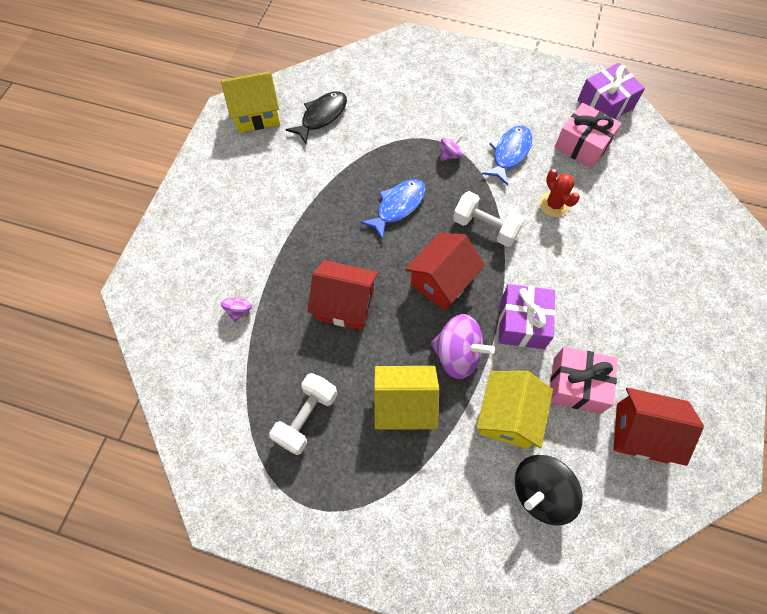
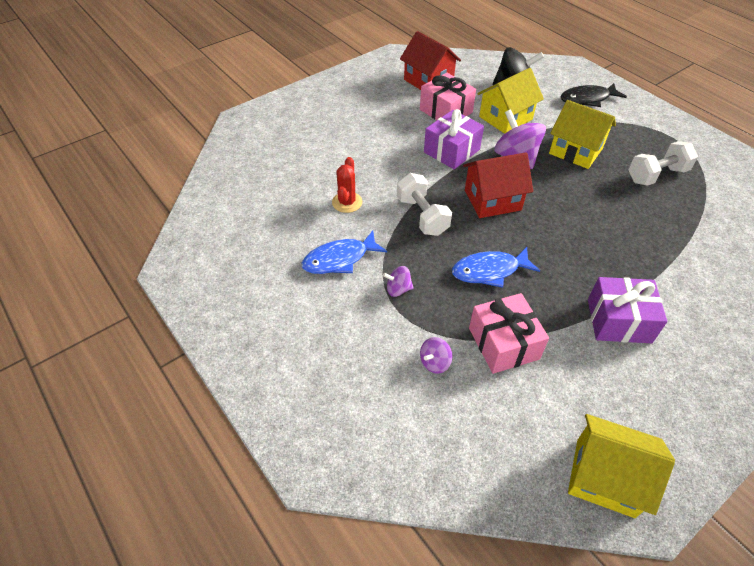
camera: 145 degrees left, 15 degrees down
purple spinning top [220,288,252,323] -> purple spinning top moved to [420,337,452,374]
black fish [286,91,347,144] -> black fish moved to [560,83,627,107]
red house [308,260,378,330] -> none
pink gift [554,103,622,168] -> pink gift moved to [469,293,549,374]
purple gift [577,63,645,119] -> purple gift moved to [588,277,667,343]

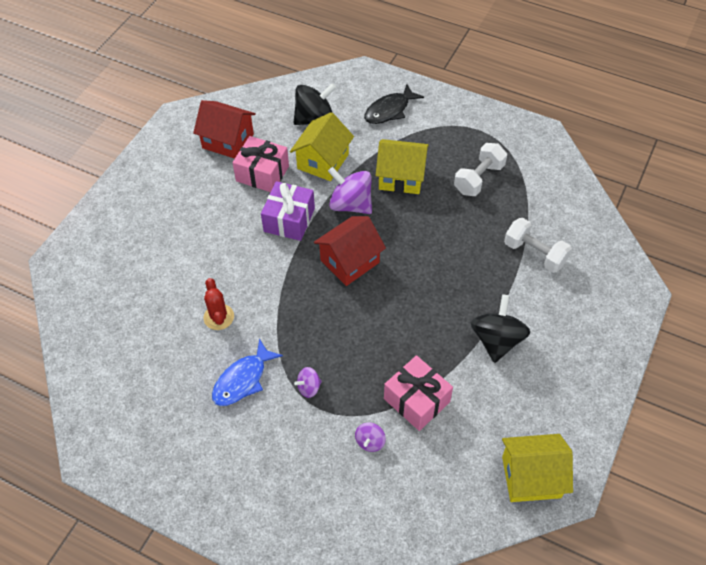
camera: 25 degrees left, 5 degrees up
white dumbbell [397,173,452,236] -> white dumbbell moved to [504,218,572,273]
blue fish [452,247,540,288] -> none
purple gift [588,277,667,343] -> black spinning top [471,294,530,363]

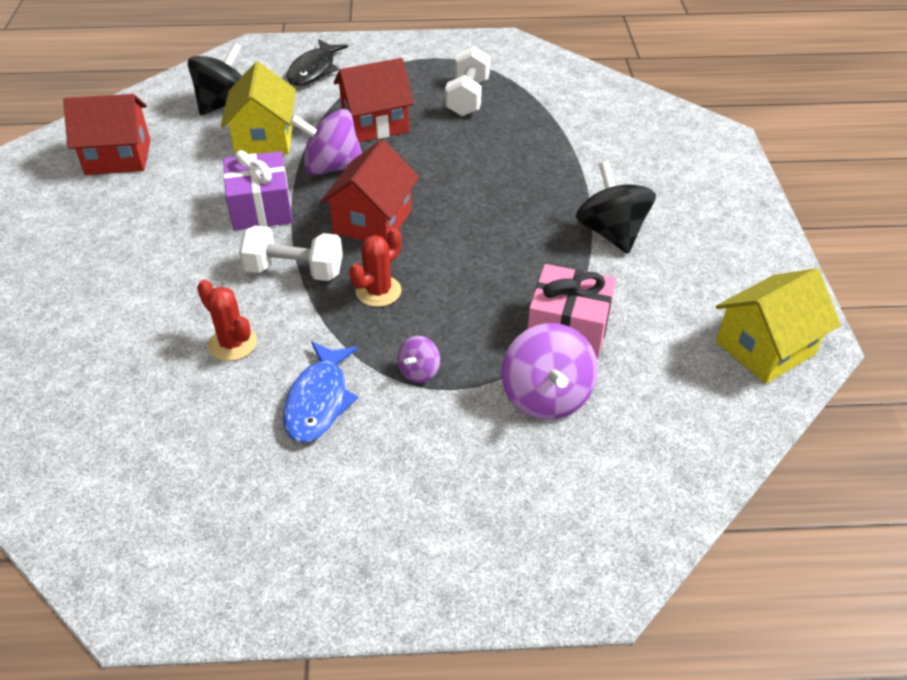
camera: 30 degrees left, 10 degrees down
pink gift [232,136,289,192] -> none
purple spinning top [355,422,386,452] -> purple spinning top [501,323,598,420], size x1.99
yellow house [375,139,429,194] -> red house [334,58,414,142]
white dumbbell [504,218,572,273] -> white dumbbell moved to [239,226,343,281]
none -> red cactus [349,228,402,307]

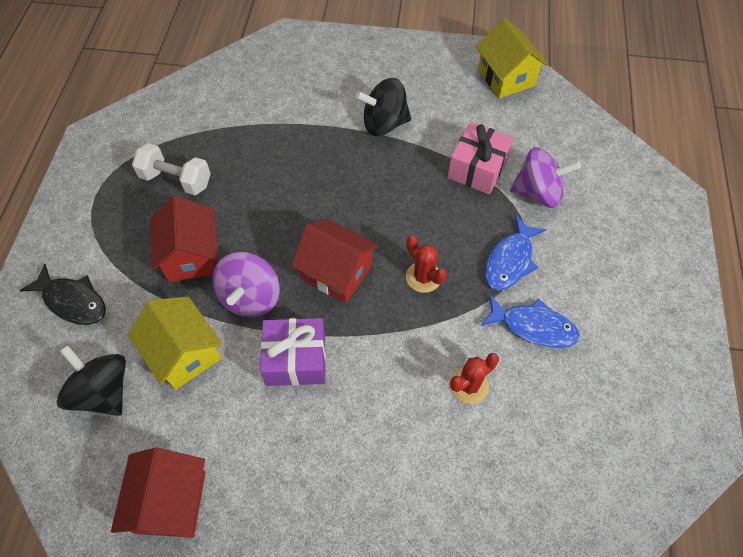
camera: 80 degrees left, 15 degrees up
yellow house [221,62,296,154] -> yellow house turned 45 degrees clockwise [128,297,222,390]
white dumbbell [239,226,343,281] -> none
purple spinning top [398,336,440,383] -> blue fish [485,215,546,290]

